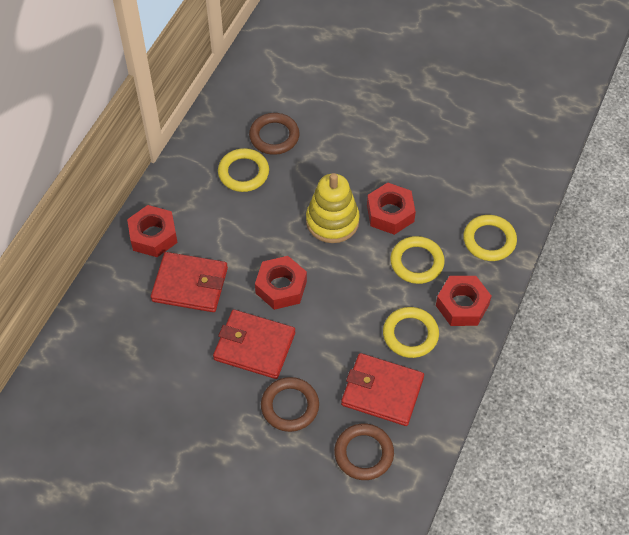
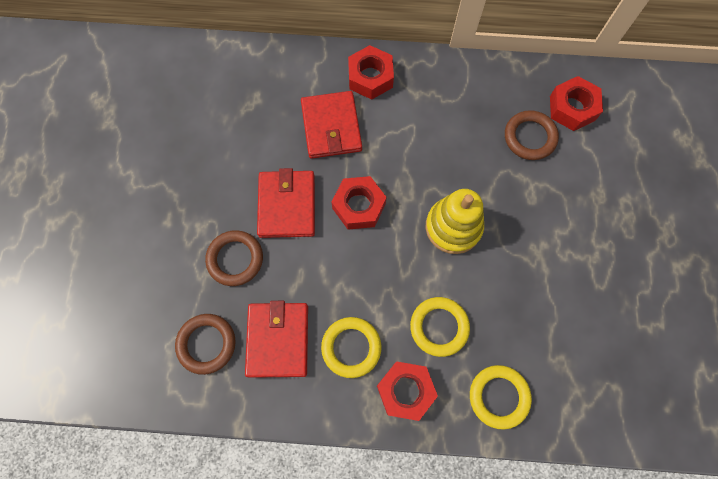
camera: 70 degrees right, 15 degrees up
yellow ring [218,148,269,192] -> none
red nut [367,182,416,235] -> red nut moved to [550,76,603,131]

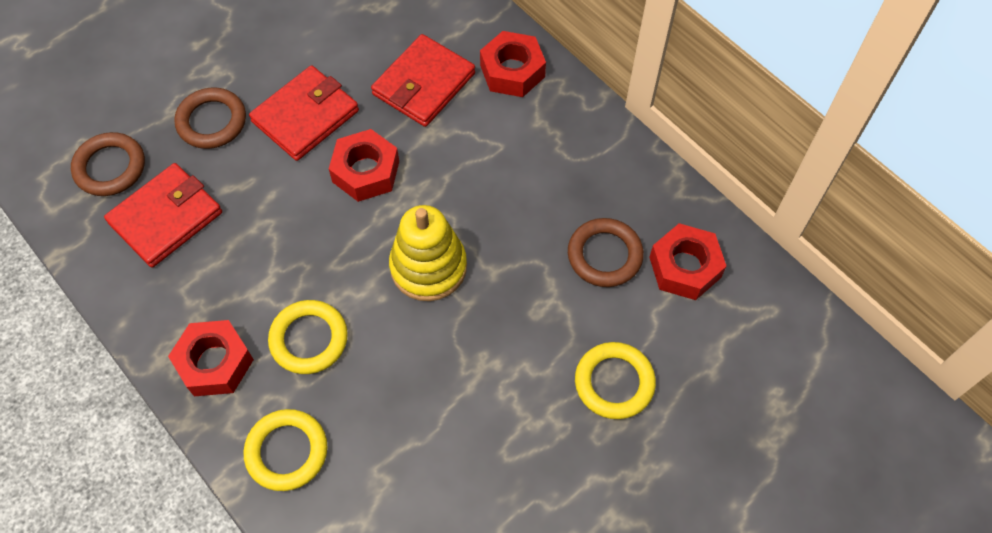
camera: 45 degrees right, 10 degrees down
yellow ring [321,317,382,378] -> yellow ring moved to [575,342,656,419]

